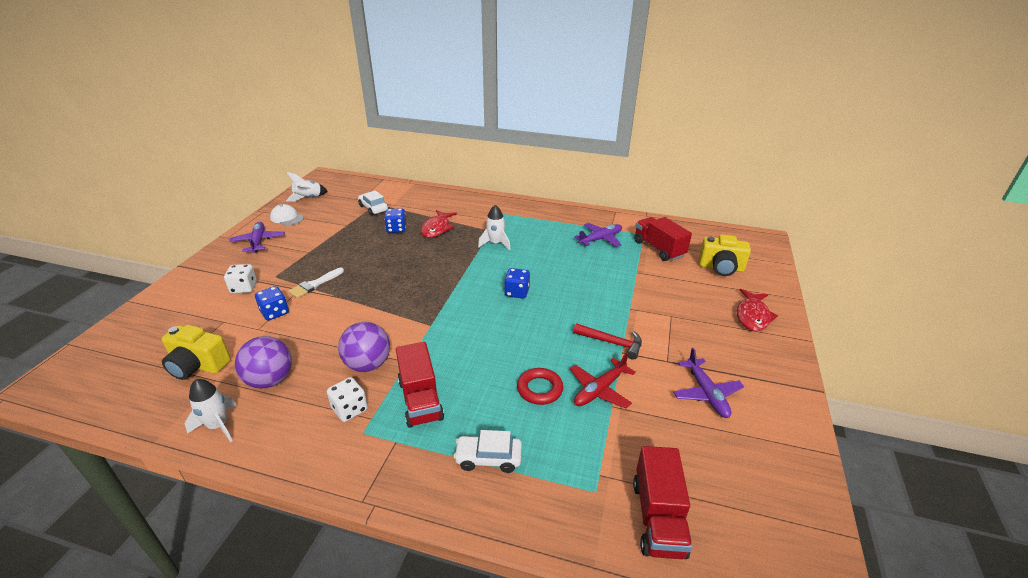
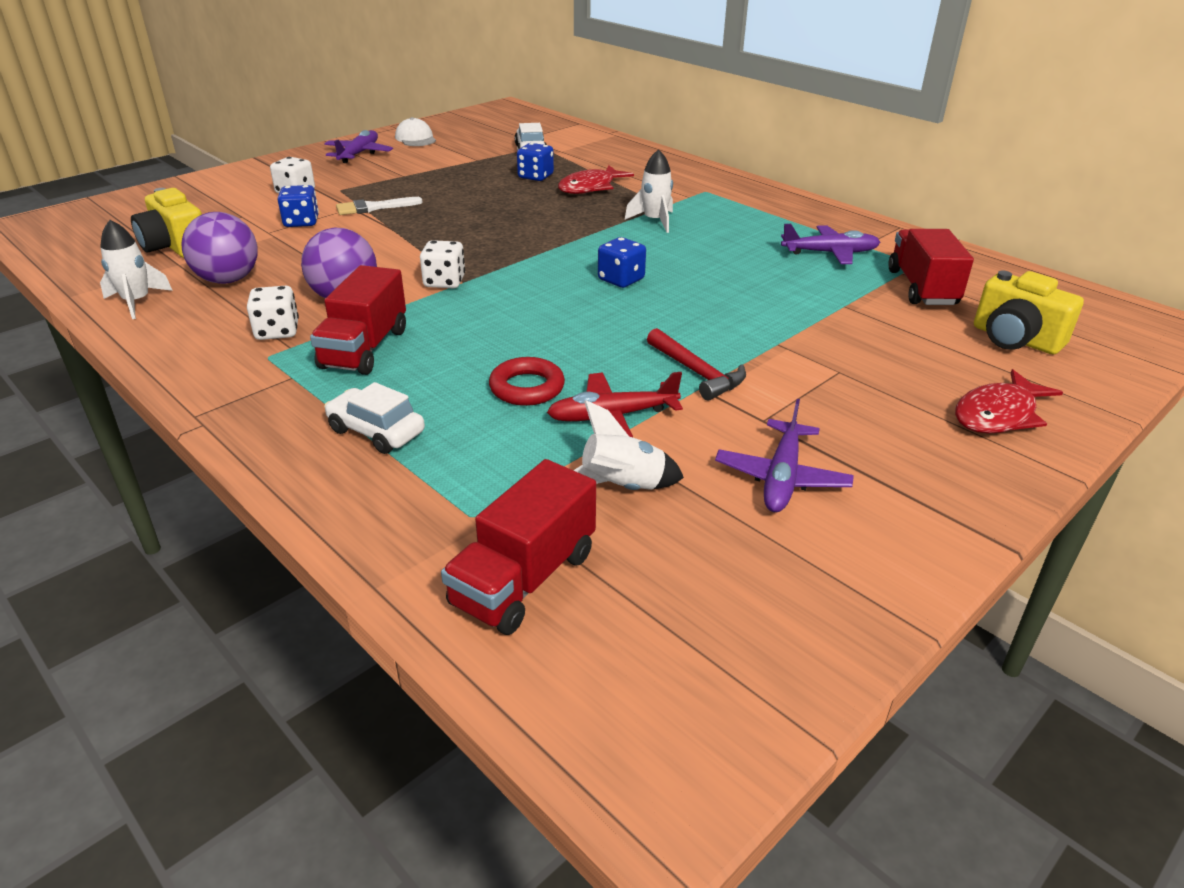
camera: 30 degrees right, 0 degrees up
white rocket [286,172,327,202] -> white rocket moved to [573,400,684,490]
none -> white dice [420,240,465,288]

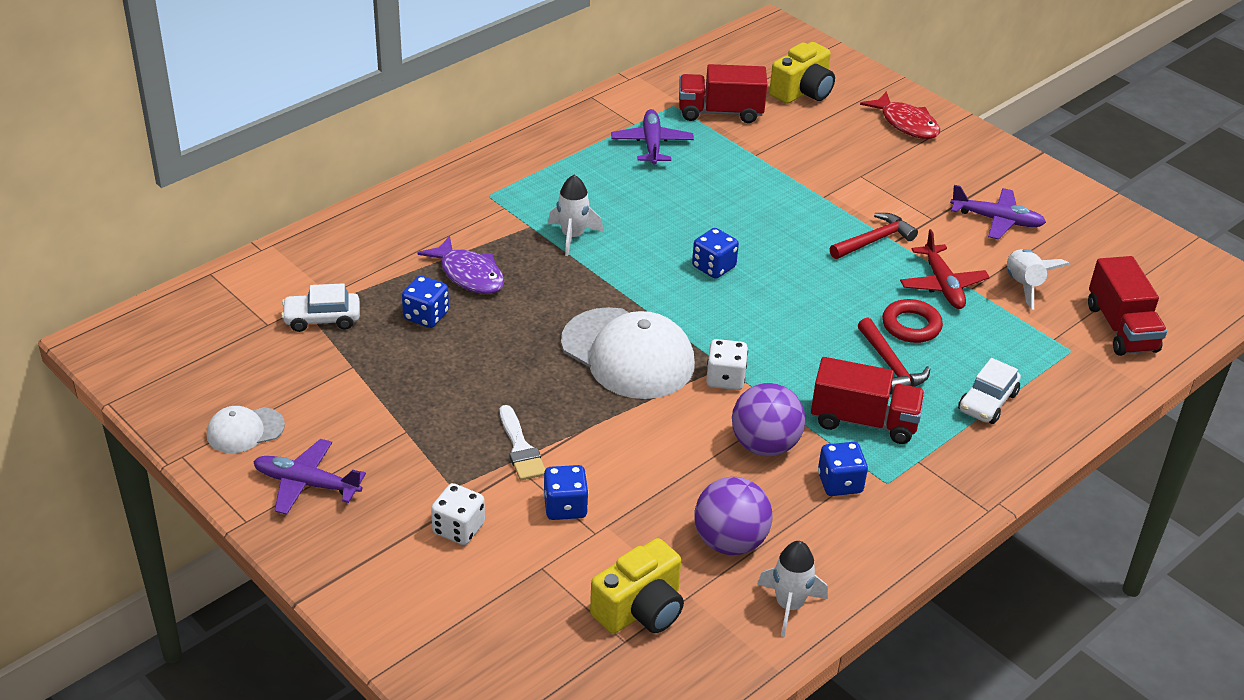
camera: 90 degrees left, 5 degrees up
white dice [247,286,299,340] -> blue dice [818,442,868,496]
red truck [441,459,596,635] -> red truck turned 45 degrees clockwise [1088,256,1167,356]
red fish [558,165,634,194] -> purple fish [417,235,505,294]
none -> white cap [561,307,695,399]
none -> red hammer [858,318,930,394]

